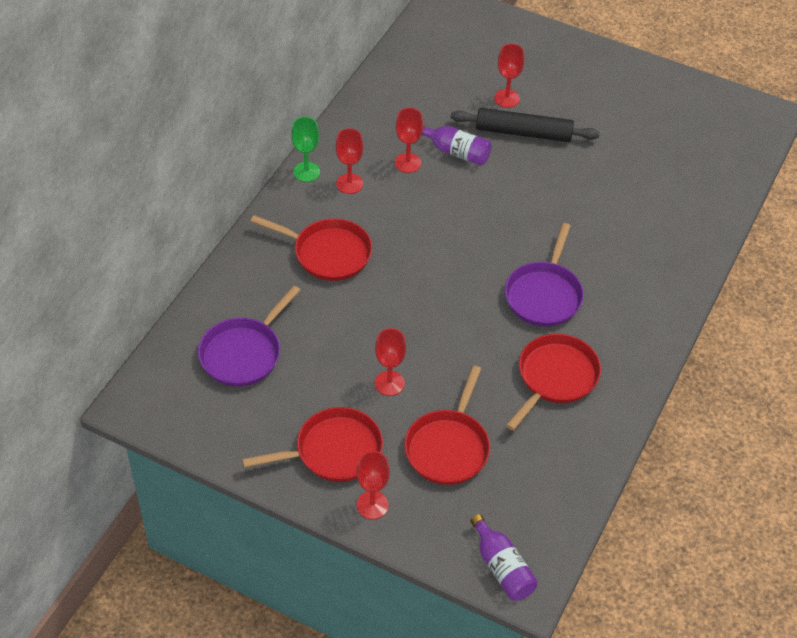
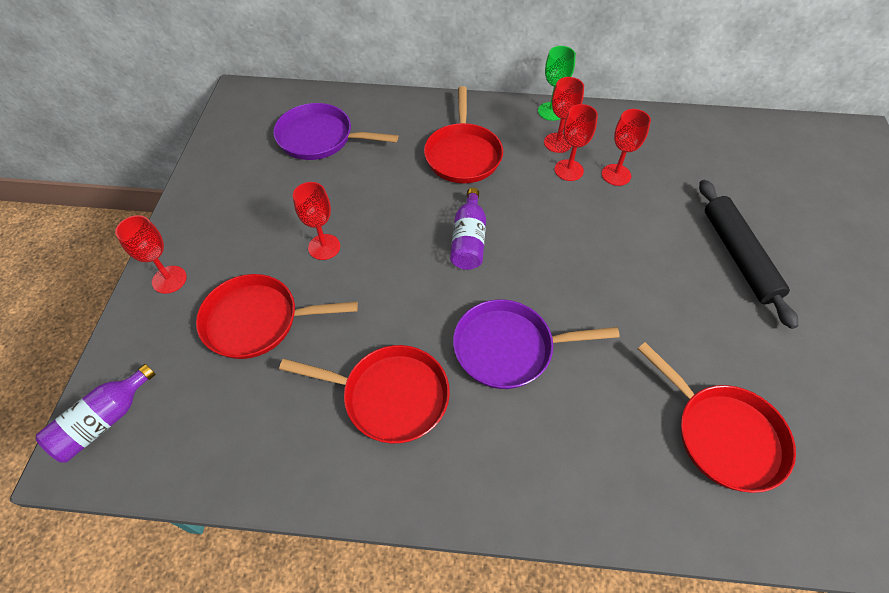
camera: 70 degrees right, 5 degrees up
red pan [242,407,383,482] -> red pan moved to [638,342,796,493]
purple bottle [422,125,492,166] -> purple bottle moved to [450,188,486,270]
red goblet [494,44,524,108] -> red goblet moved to [554,104,598,181]

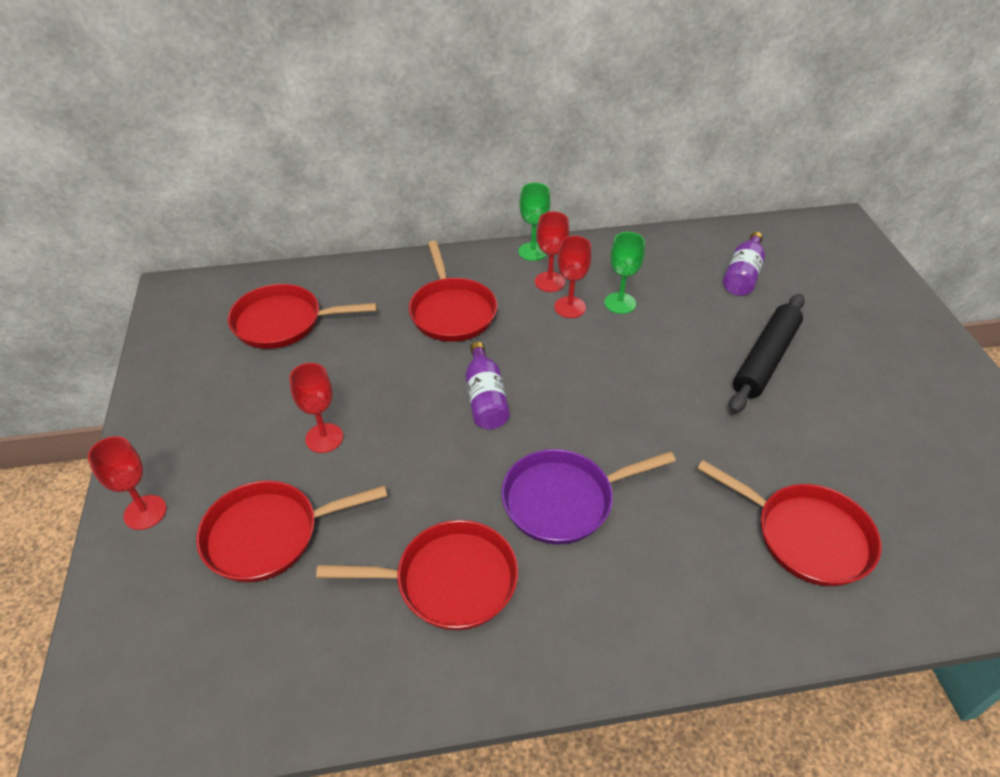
camera: 15 degrees left, 10 degrees down
purple bottle [36,364,156,463] -> purple bottle moved to [723,232,765,296]
purple pan [273,103,398,160] -> red pan [228,284,377,349]
red goblet [602,109,651,186] -> green goblet [604,232,645,314]
black rolling pin [699,180,798,329] -> black rolling pin turned 60 degrees clockwise [729,294,805,414]

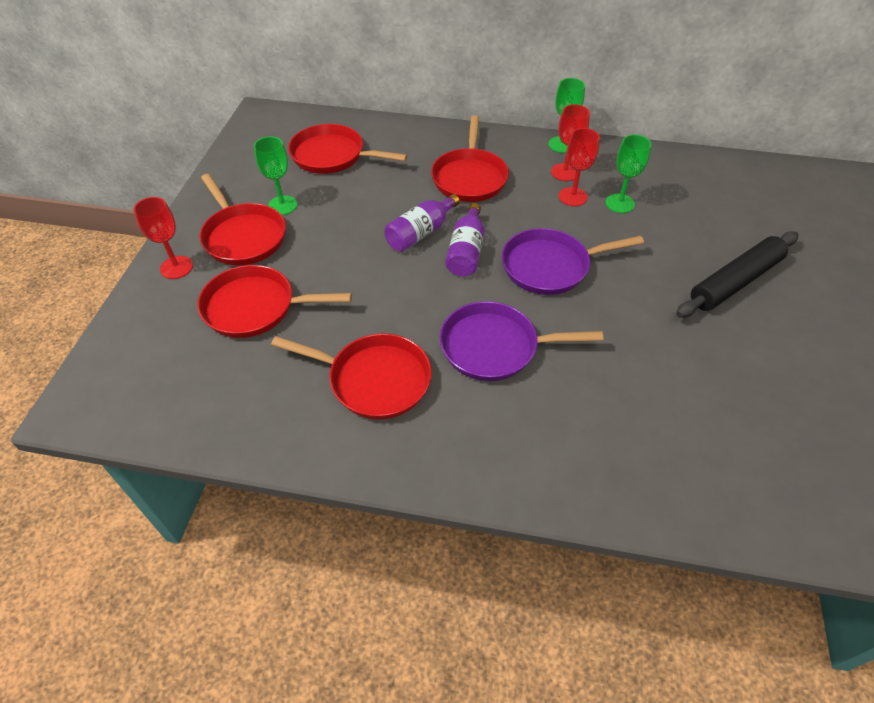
camera: 20 degrees right, 5 degrees up
red goblet [289,363,343,453] -> none
red pan [697,460,882,586] -> red pan moved to [199,174,286,265]
purple bottle [723,232,765,296] -> purple bottle moved to [384,194,460,252]
none -> green goblet [254,136,297,215]
none -> purple pan [502,228,644,295]

